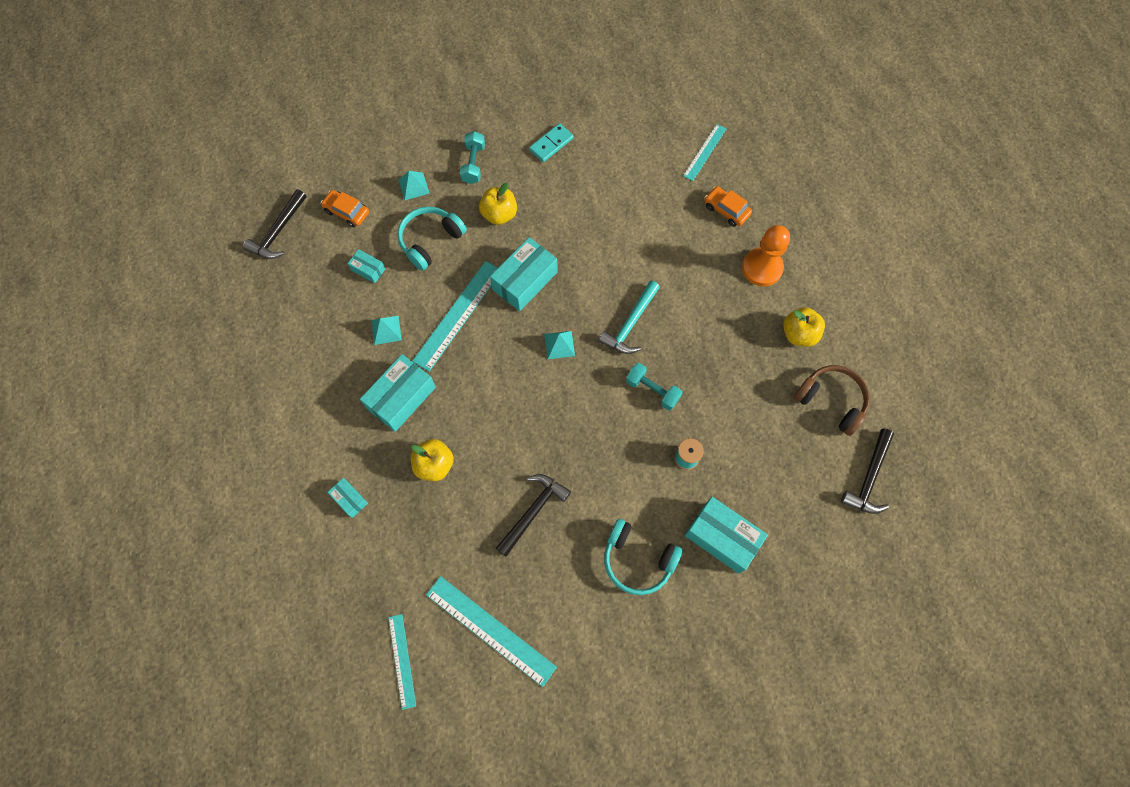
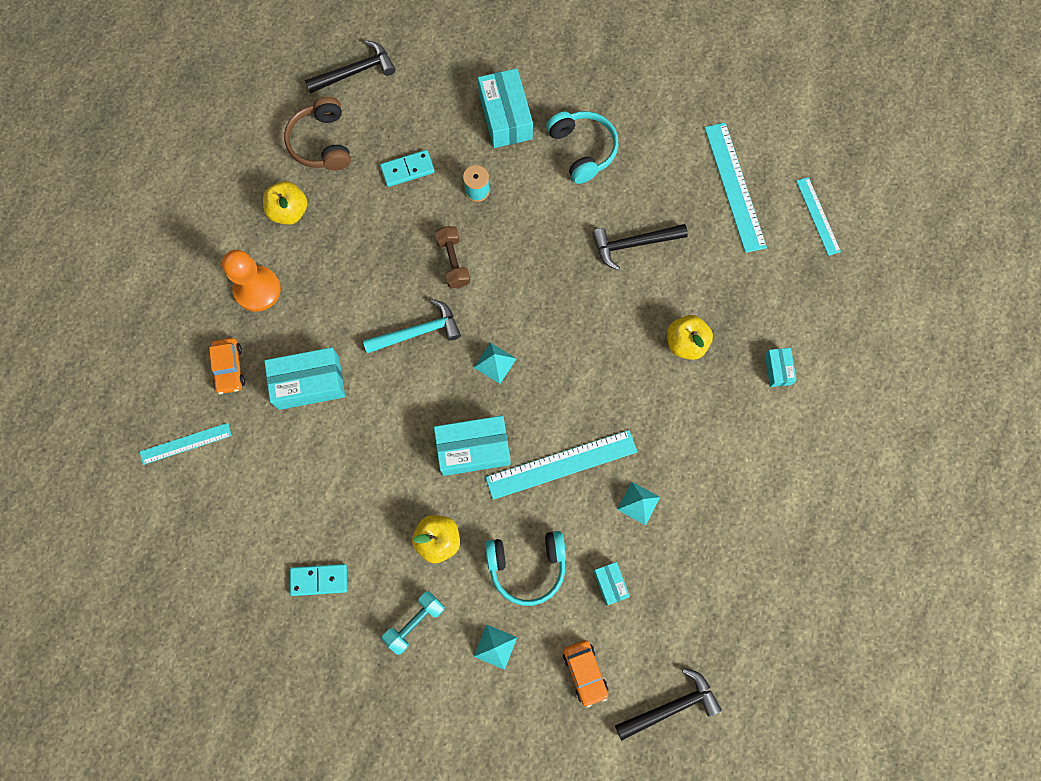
camera: 140 degrees left, 5 degrees up
turquoise box [360,354,436,432] -> turquoise box moved to [264,347,345,410]
turquoise ruler [388,614,416,710] -> turquoise ruler turned 45 degrees counterclockwise [796,177,841,256]
turquoise dumbbell [626,363,682,411] -> brown dumbbell [435,226,470,288]
none -> turquoise domino [380,150,435,187]

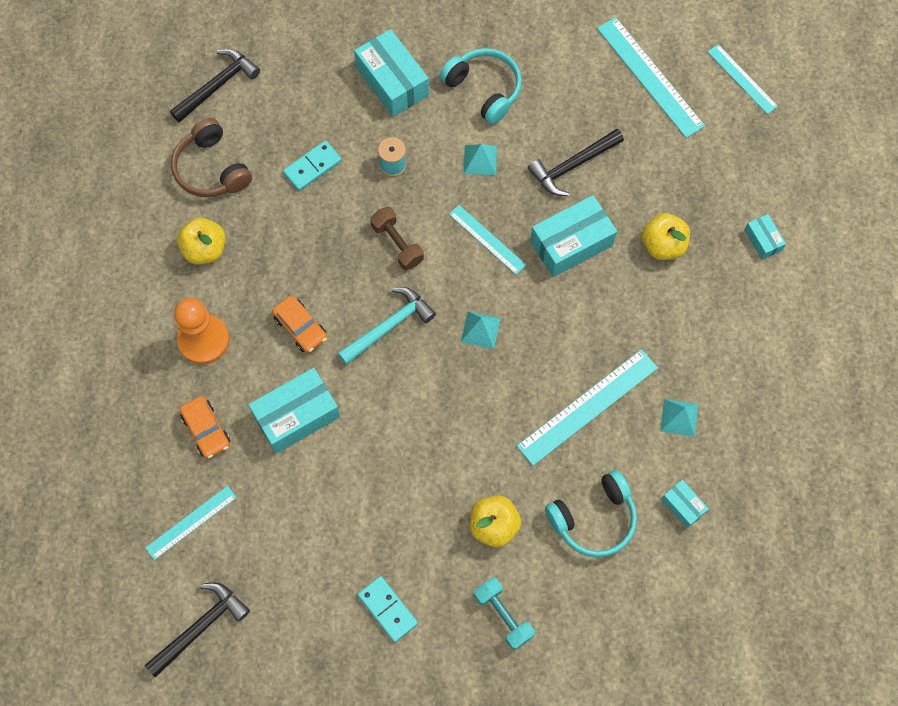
camera: 20 degrees left, 5 degrees down
turquoise domino [290,564,347,596] -> turquoise domino turned 75 degrees clockwise [358,576,418,642]
turquoise dumbbell [382,591,445,655] -> turquoise dumbbell turned 60 degrees counterclockwise [474,577,535,650]
turquoise box [434,416,511,476] -> turquoise box moved to [530,195,617,277]
turquoise pyramid [474,624,517,670] -> turquoise pyramid moved to [464,144,497,175]
orange car [563,640,608,708] -> orange car moved to [272,295,327,353]
black hammer [615,668,722,741] -> black hammer moved to [145,582,250,678]
none -> turquoise ruler [449,205,526,275]

